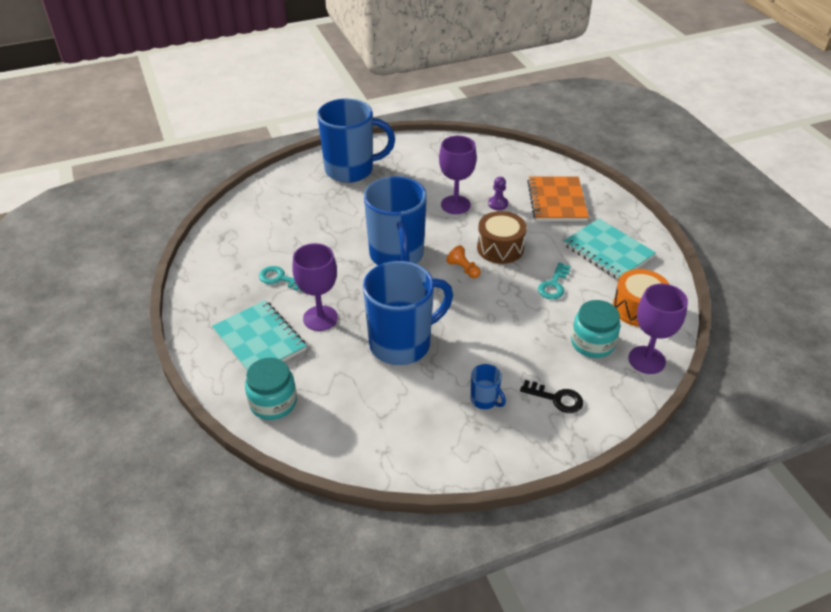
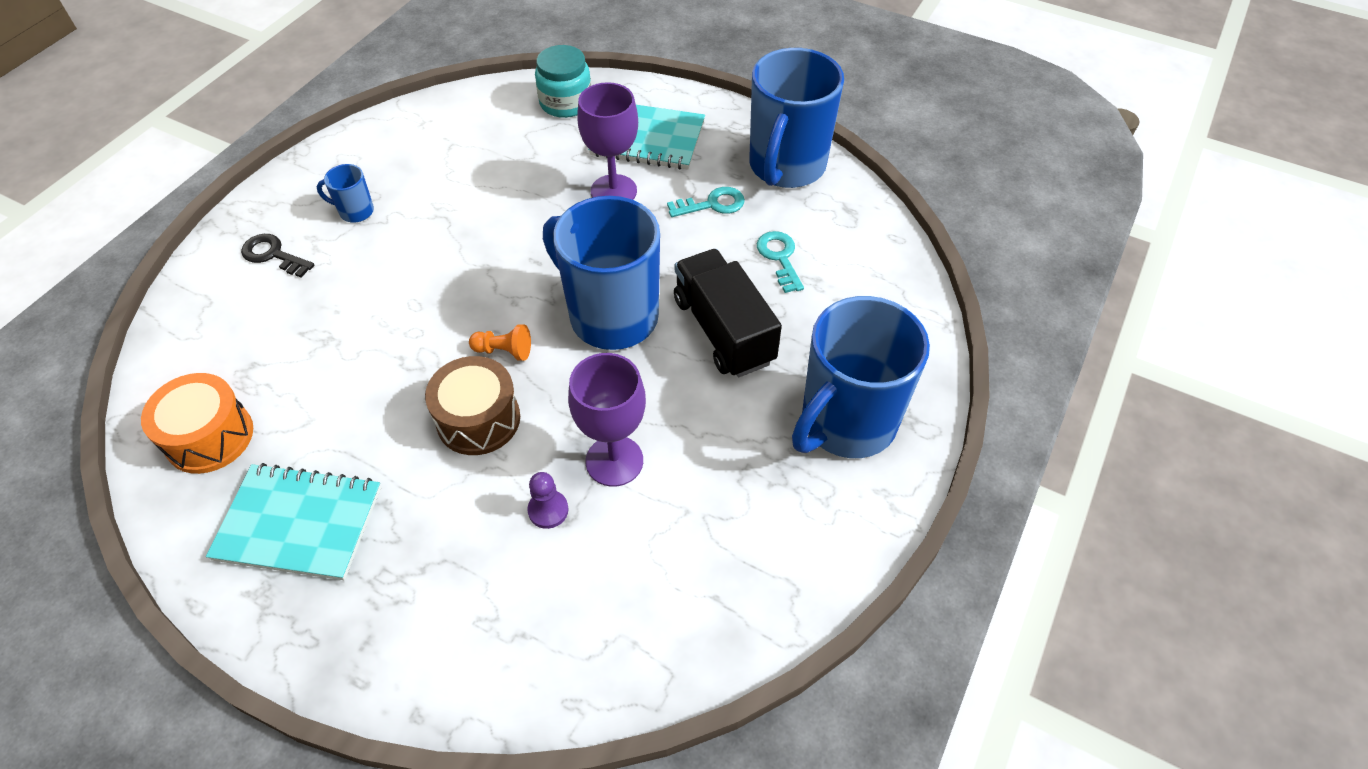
camera: 140 degrees right, 10 degrees up
blue mug [363,261,453,365] -> blue mug moved to [749,48,844,188]
black key [520,380,583,413] -> black key turned 45 degrees clockwise [241,234,315,278]
orange notebook [527,177,589,221] -> none
turquoise key [538,263,571,300] -> turquoise key moved to [757,231,804,293]
turquoise jar [571,300,621,358] -> none
purple goblet [628,284,688,374] -> none
none -> black truck [674,249,782,377]

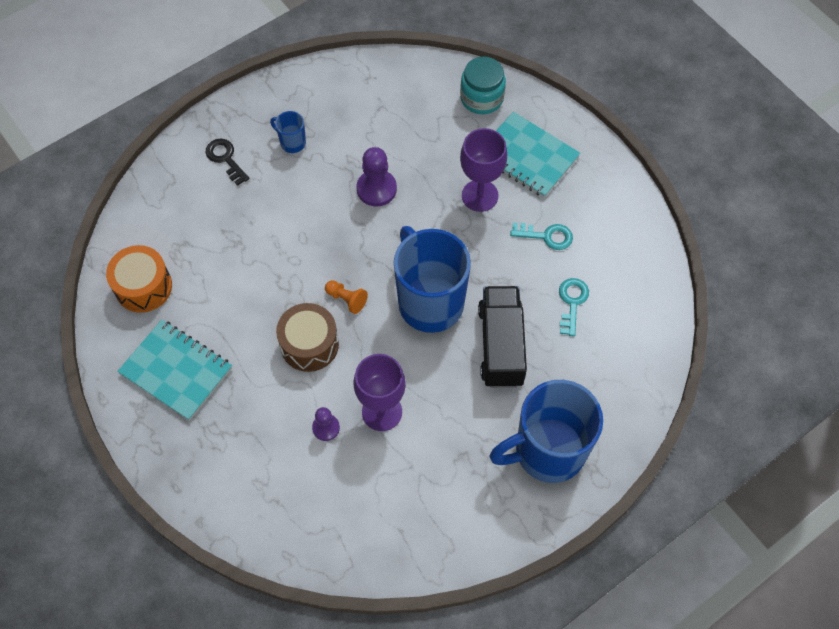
camera: 25 degrees right, 10 degrees up
blue mug [749,48,844,188] -> none
none -> purple pawn [357,147,397,207]

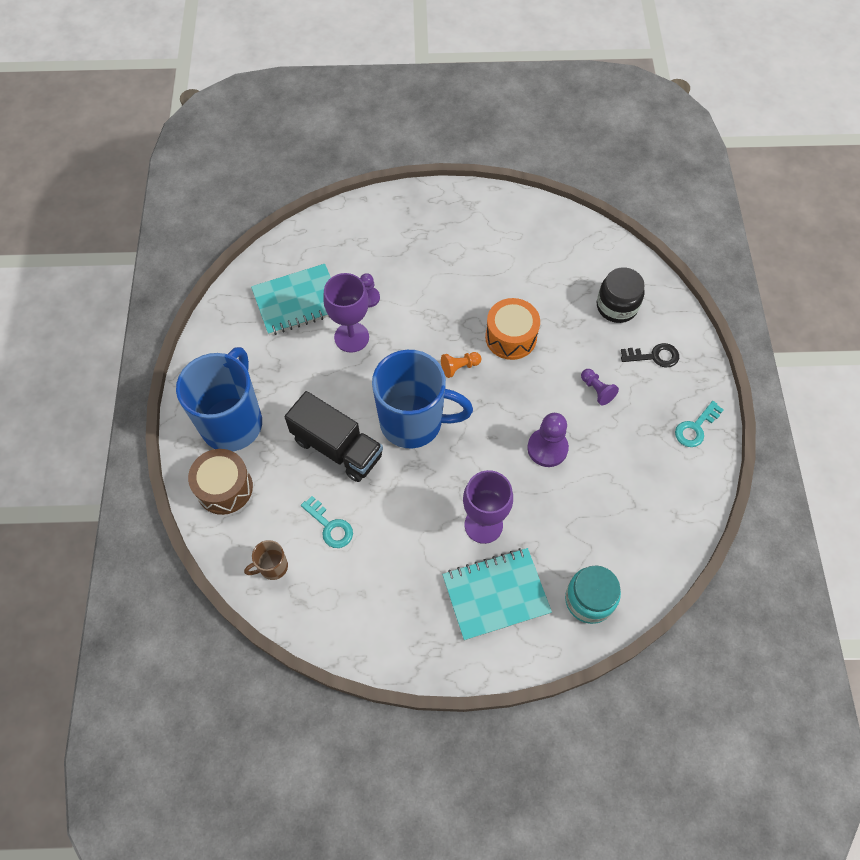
camera: 125 degrees right, 0 degrees up
orange drum [106,245,172,313] -> orange drum moved to [485,298,540,360]
turquoise notebook [117,320,232,421] -> turquoise notebook moved to [251,264,331,336]
blue mug [270,111,306,153] -> none
brown drum [276,303,339,372] -> brown drum moved to [188,449,253,515]
turquoise key [510,223,573,250] -> turquoise key moved to [675,401,724,447]
none -> brown mug [244,540,288,580]
none -> purple pawn [581,369,619,405]
none -> black jar [597,267,645,323]

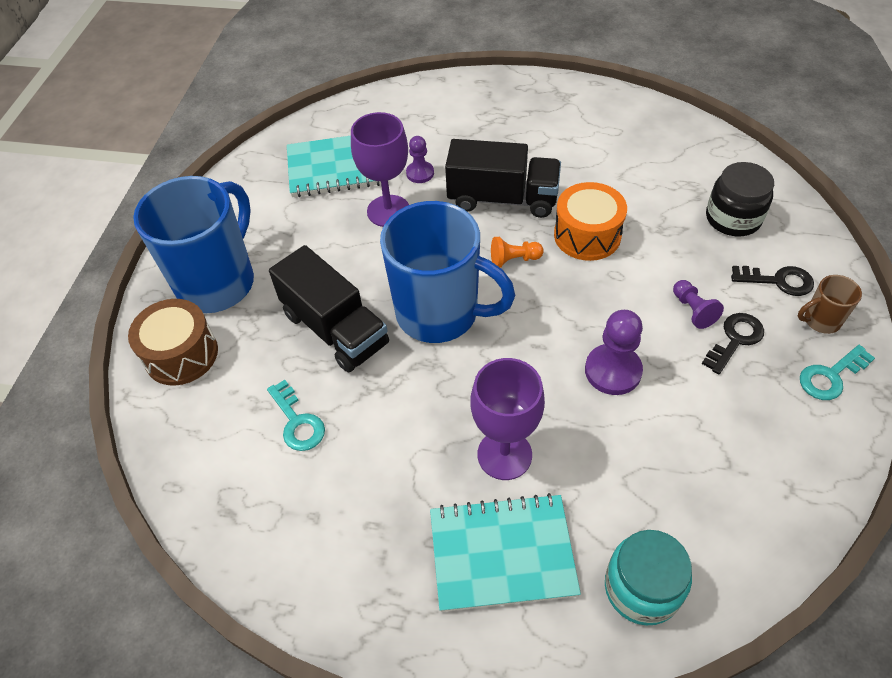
camera: 15 degrees right, 10 degrees down
brown mug [244,540,288,580] -> brown mug moved to [797,275,862,334]
none -> black truck [445,139,561,218]
none -> black key [702,313,764,374]

